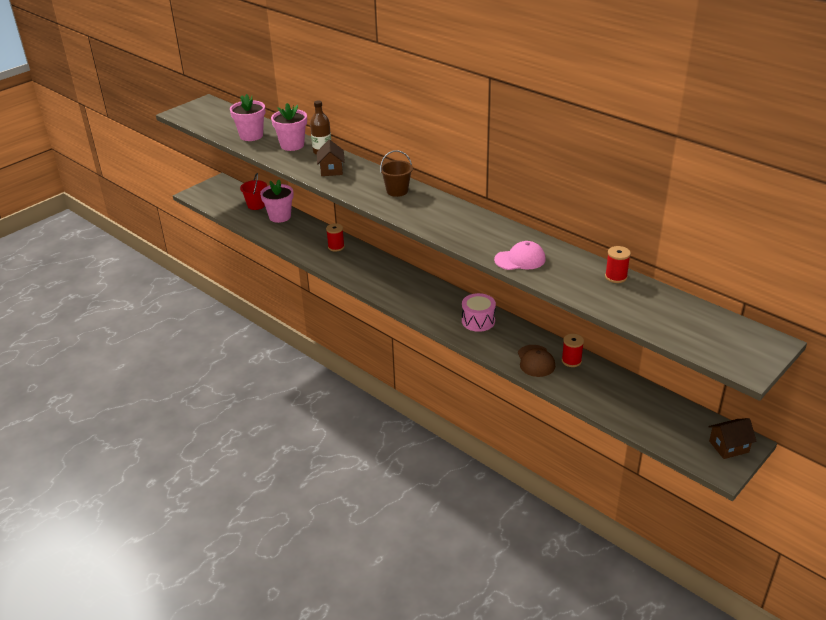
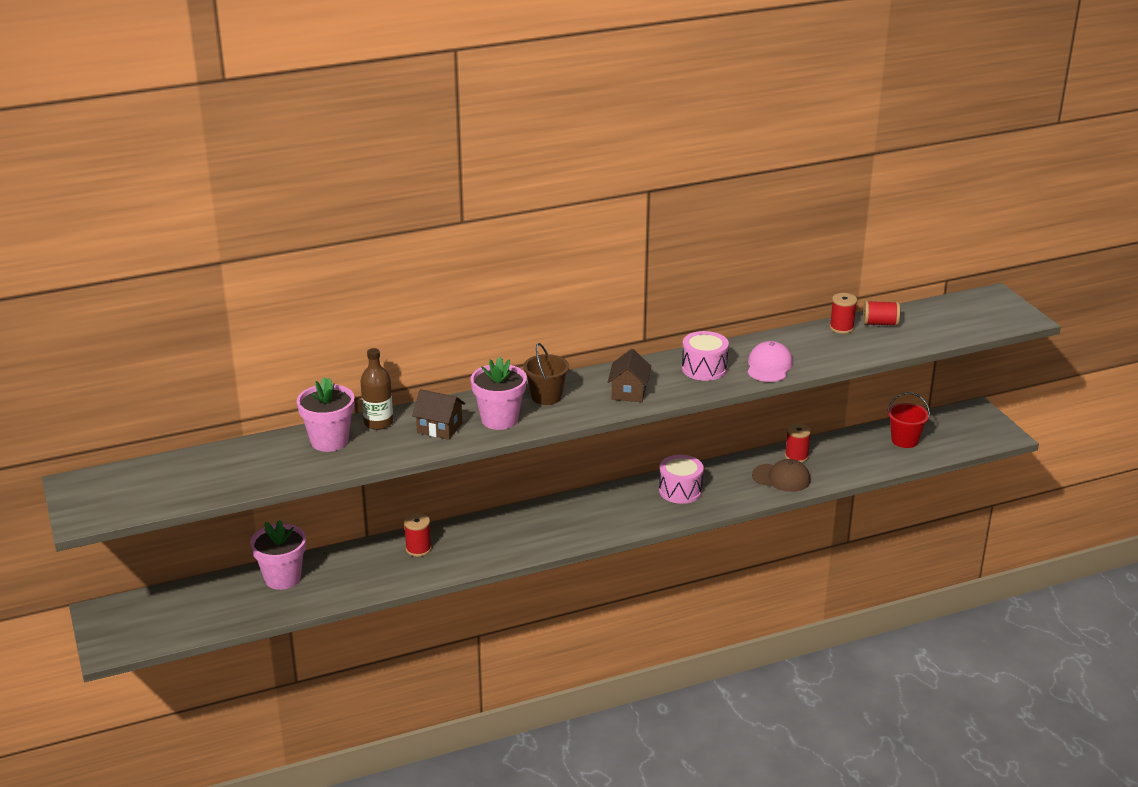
camera: 65 degrees left, 5 degrees down
pink flower pot [230,94,265,141] -> pink flower pot moved to [471,357,527,430]
red bucket [240,173,267,210] -> red bucket moved to [887,392,930,448]
brown house [709,418,757,459] -> brown house moved to [608,349,651,402]
none -> pink drum [682,331,729,381]
none -> red spool [863,301,900,326]

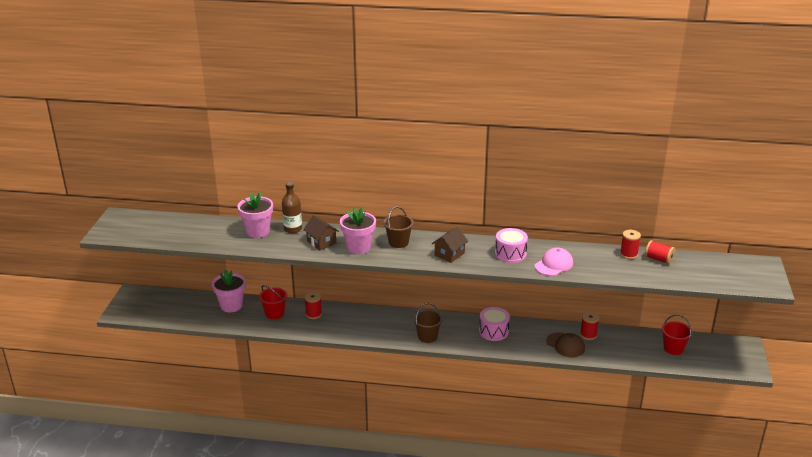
camera: 30 degrees right, 0 degrees up
none -> red bucket [259,285,287,319]
none -> brown bucket [413,303,443,343]

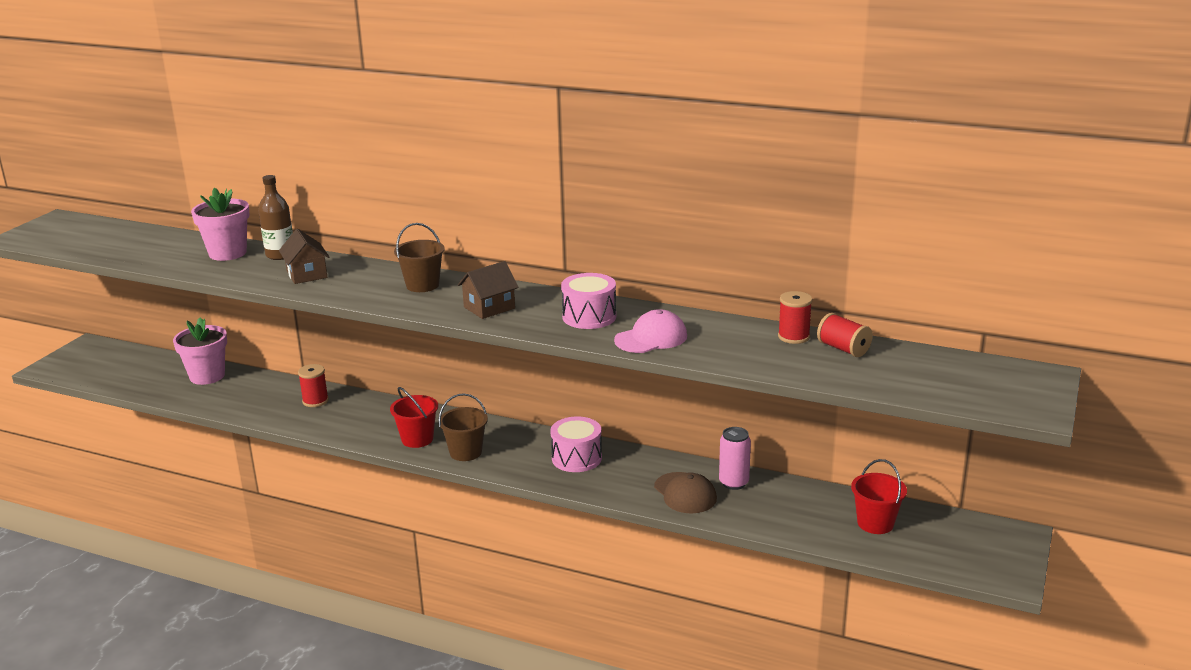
camera: 15 degrees right, 5 degrees down
red bucket [259,285,287,319] -> red bucket moved to [390,387,438,448]
pink flower pot [340,208,376,254] -> none
red spool [580,312,599,340] -> pink can [719,427,751,490]

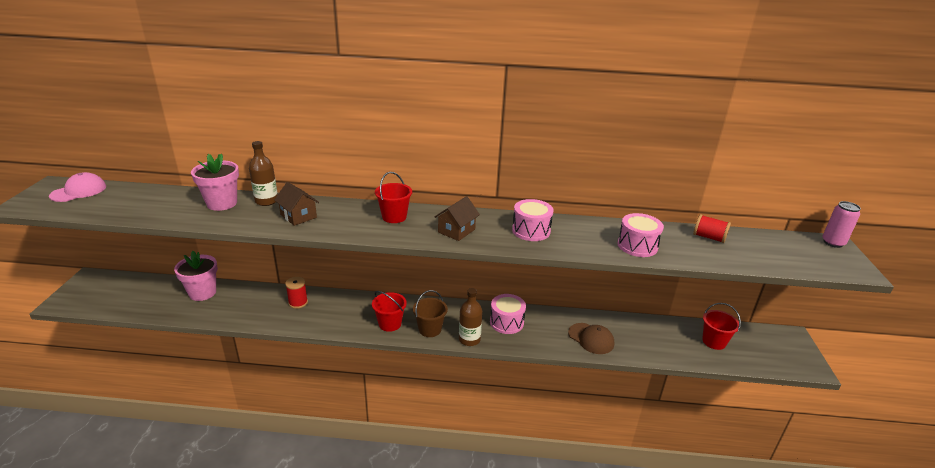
camera: 20 degrees left, 5 degrees up
brown bucket [394,223,445,292] -> red bucket [375,172,412,223]
pink cap [614,309,687,353] -> pink cap moved to [49,172,106,202]
pink can [719,427,751,490] -> pink can moved to [822,201,861,248]
red spool [778,291,812,344] -> none
none -> brown bottle [459,288,482,346]
none -> pink drum [617,213,664,257]

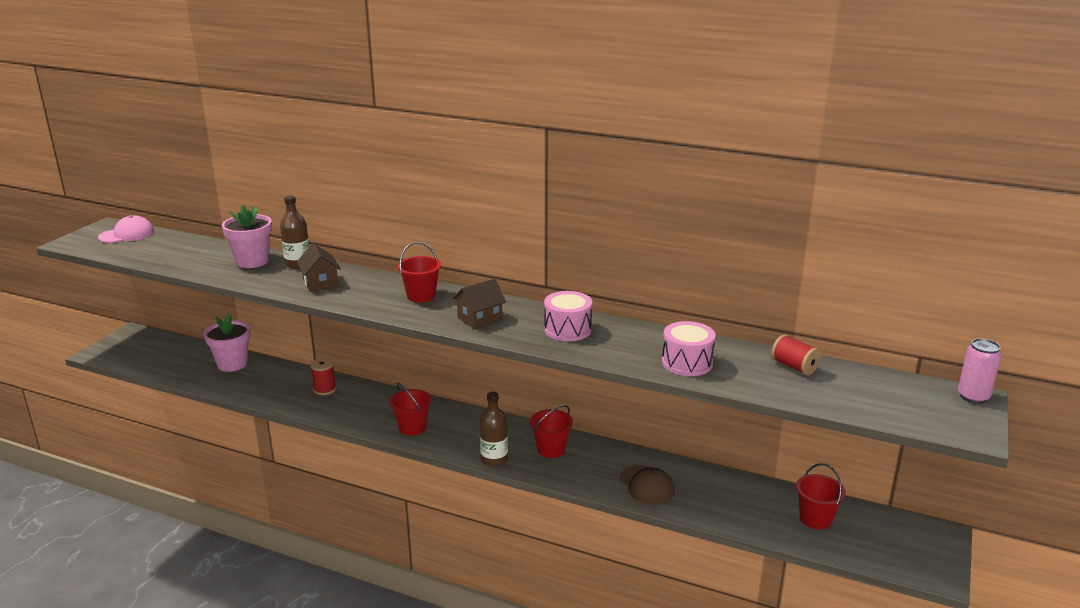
camera: 20 degrees right, 5 degrees down
brown bucket [413,290,448,337] -> none
pink drum [490,294,526,334] -> red bucket [530,405,573,458]

